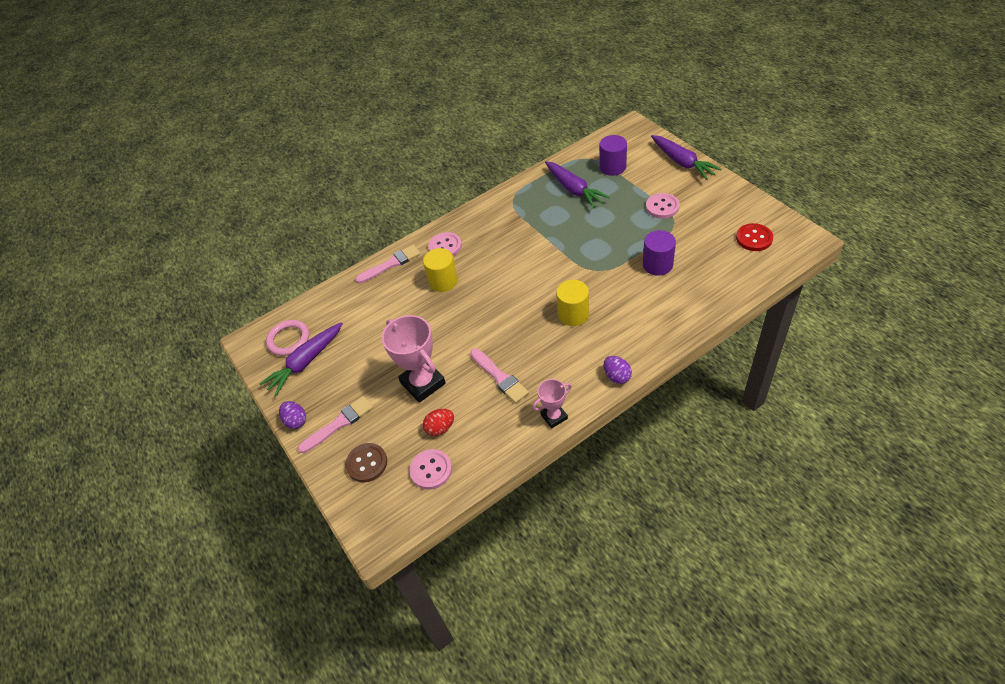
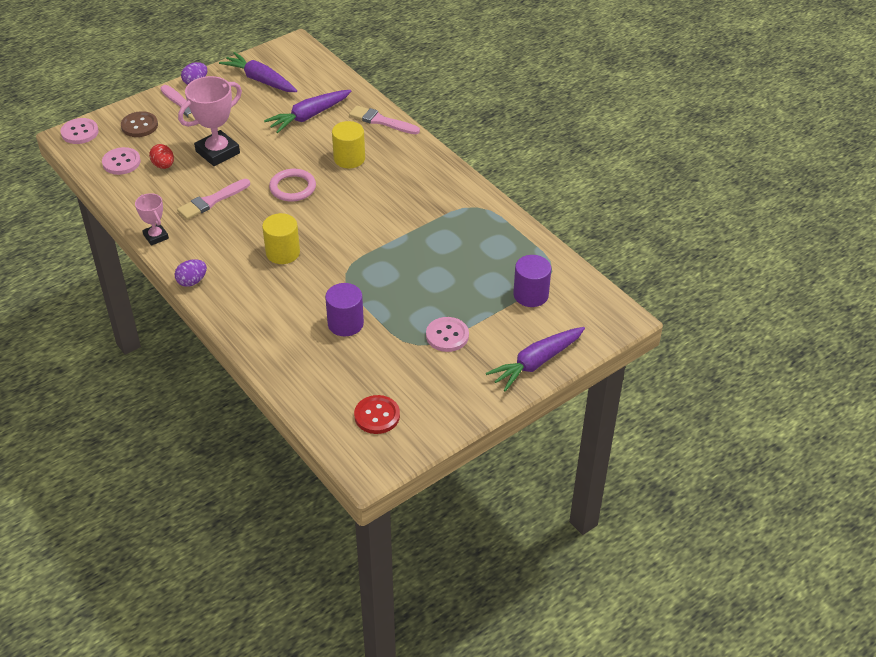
camera: 80 degrees right, 5 degrees down
pink ring [266,320,309,356] -> pink ring moved to [269,169,316,202]
pink brush [355,245,421,284] -> pink brush turned 150 degrees clockwise [349,105,420,134]
pink button [428,232,462,256] -> pink button moved to [61,118,99,144]
purple carrot [545,161,610,208] -> purple carrot moved to [264,90,351,133]

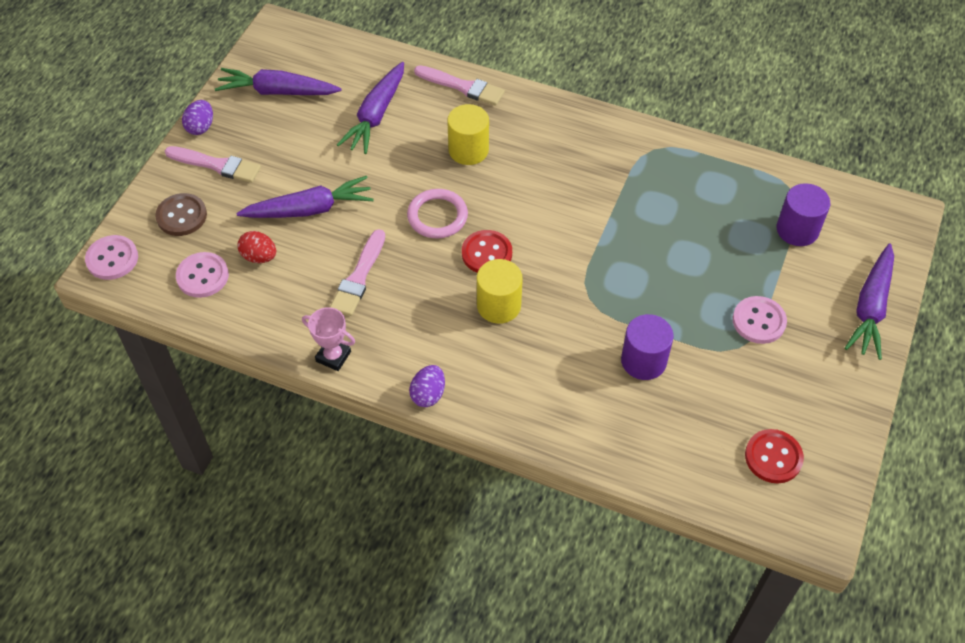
camera: 30 degrees left, 10 degrees up
pink trophy [178,76,242,166] -> purple carrot [236,176,374,218]
pink brush [349,105,420,134] -> pink brush turned 150 degrees counterclockwise [414,65,505,106]
none -> red button [462,230,512,273]

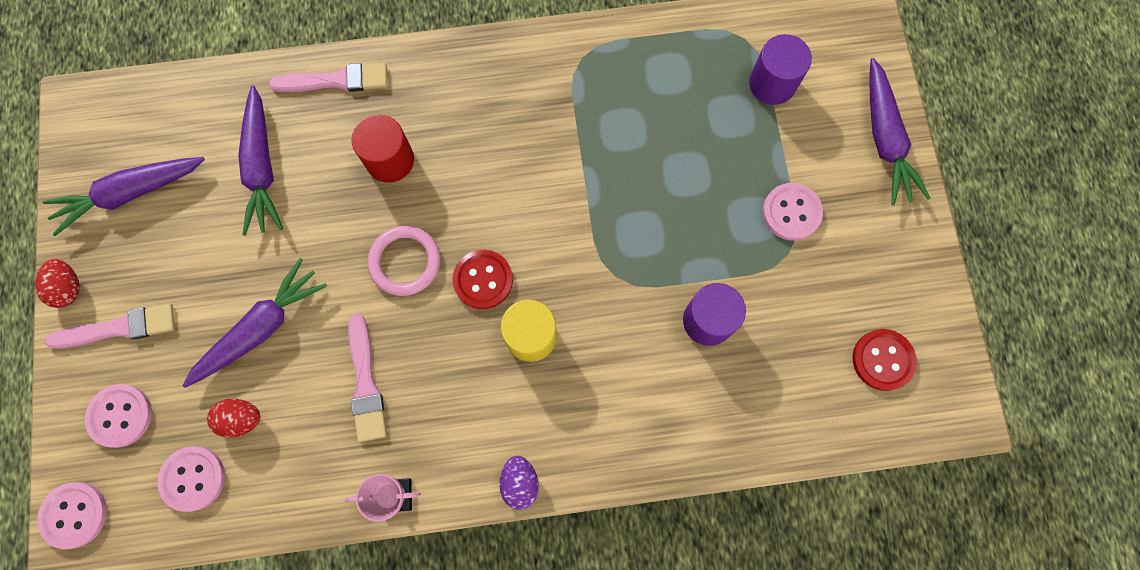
camera: 30 degrees left, 20 degrees up
brown button [155,193,207,236] -> pink button [85,384,152,448]
purple egg [182,100,213,135] -> red egg [35,259,80,308]
yellow cylinder [447,104,489,165] -> red cylinder [351,114,414,183]

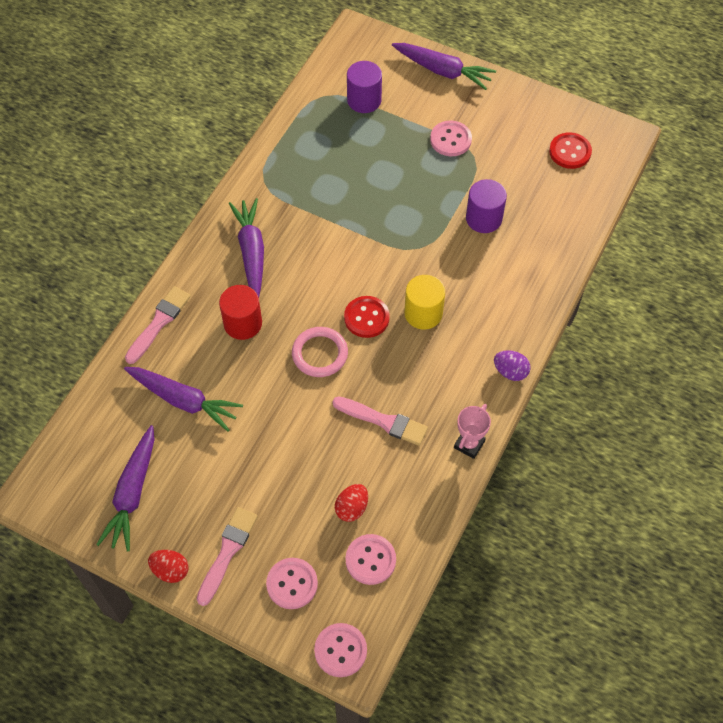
camera: 55 degrees left, 15 degrees down
purple carrot [183,258,327,388] -> purple carrot moved to [229,198,264,298]

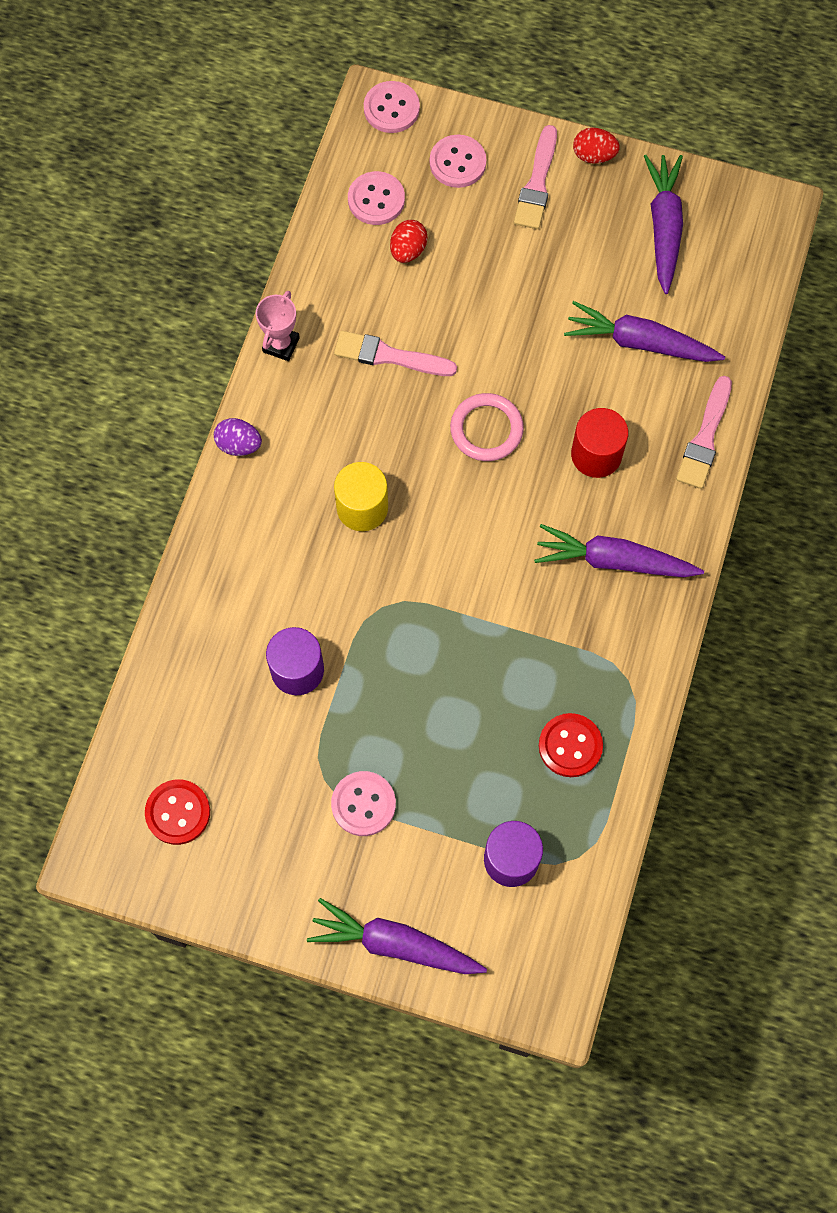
camera: 170 degrees right, 10 degrees up
purple carrot [229,198,264,298] -> purple carrot turned 120 degrees clockwise [534,524,704,577]
red button [344,296,390,338] -> red button moved to [539,713,603,777]

